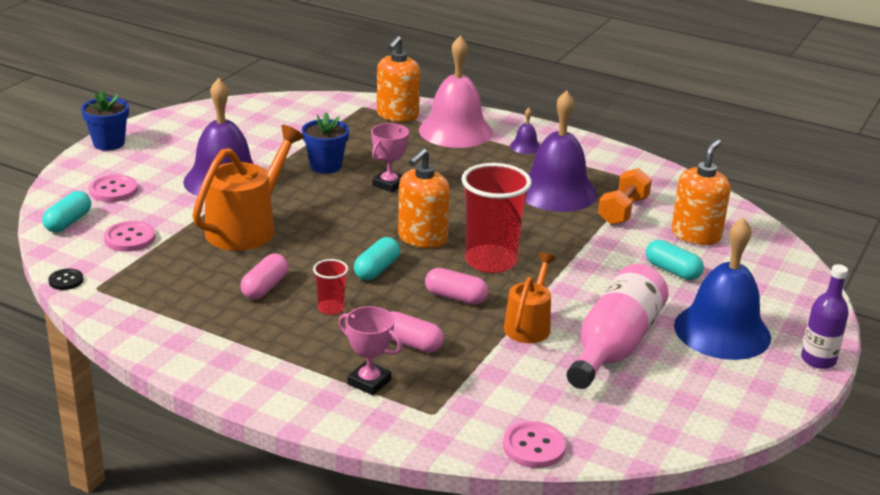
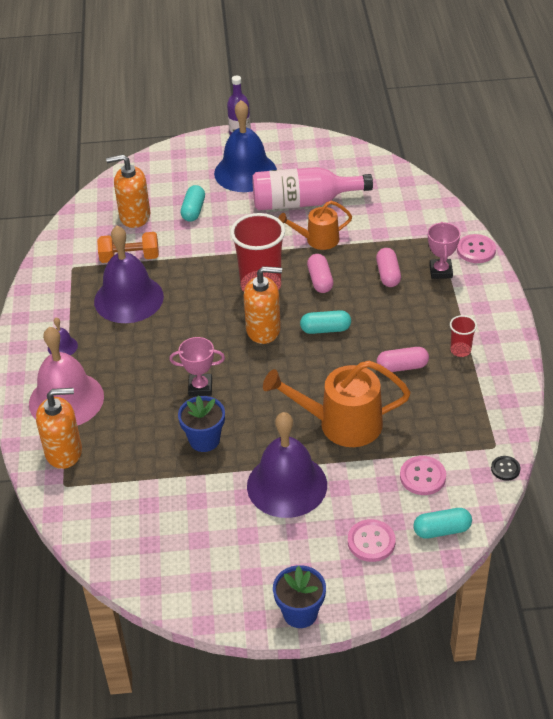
camera: 120 degrees left, 15 degrees up
red cup [313,259,348,315] -> red cup moved to [450,315,477,357]
pink button [503,421,566,468] -> pink button moved to [457,234,496,263]

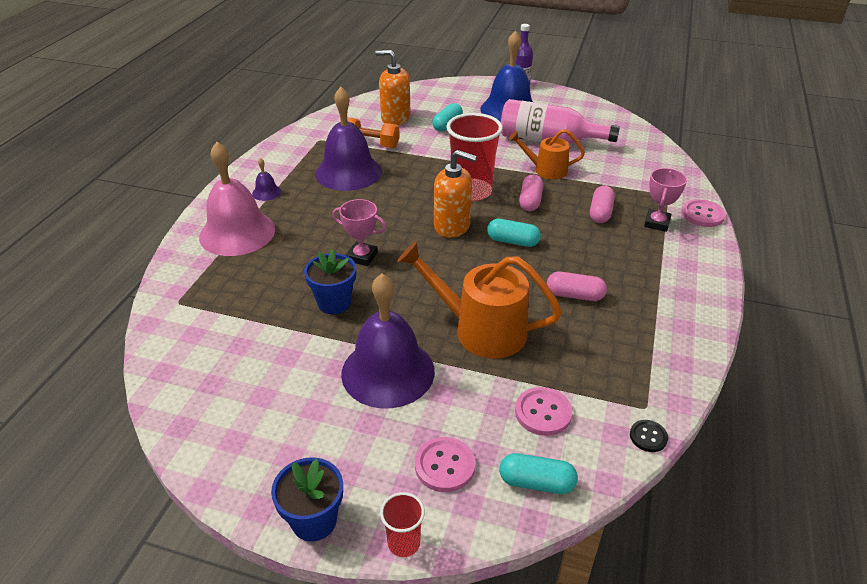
camera: 20 degrees right, 5 degrees down
orange soap dispenser [36,388,82,469] -> none
red cup [450,315,477,357] -> red cup moved to [380,492,425,557]

